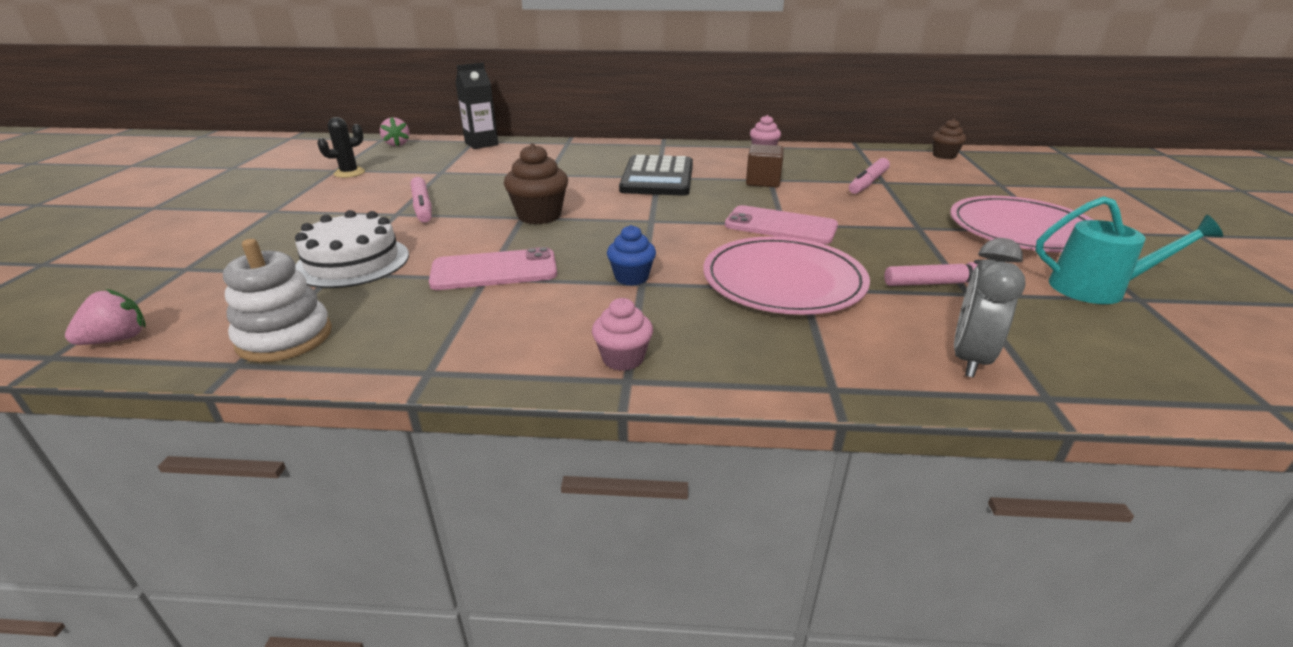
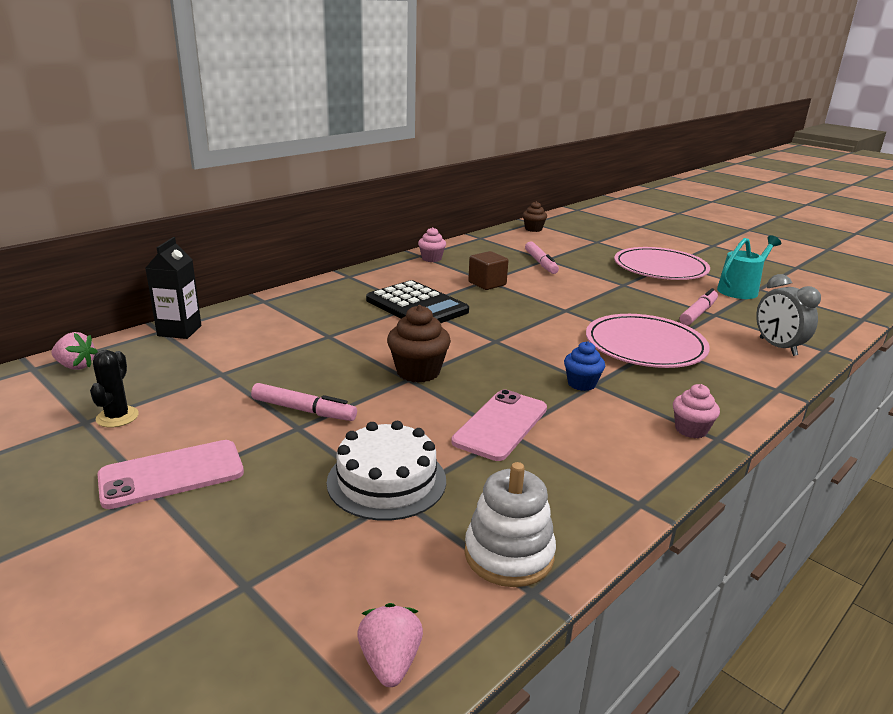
camera: 50 degrees left, 5 degrees down
pink phone [725,205,838,244] -> pink phone moved to [97,440,244,509]

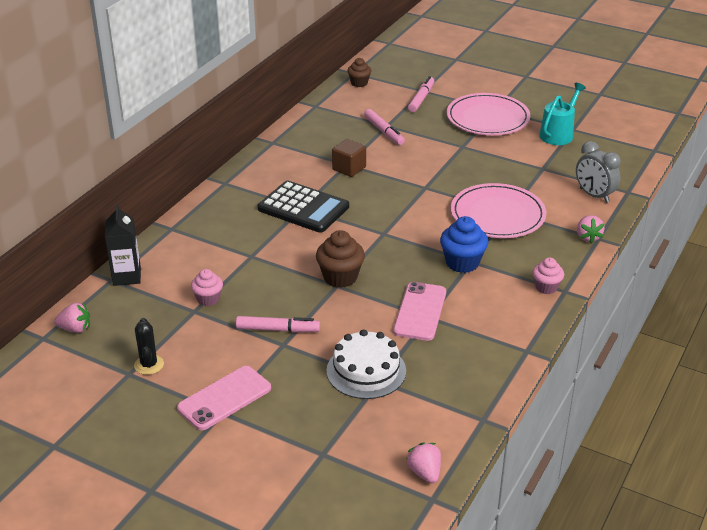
camera: 15 degrees left, 10 degrees up
pink cupcake [418,227,446,262] -> pink cupcake moved to [191,269,223,306]
white stacking toy [464,462,556,587] -> none
blue cupcake [564,341,605,391] -> blue cupcake [440,216,488,273], size x1.56
pink marker [679,288,718,326] -> pink marker moved to [408,76,435,112]
none -> pink strawberry [577,215,605,244]

